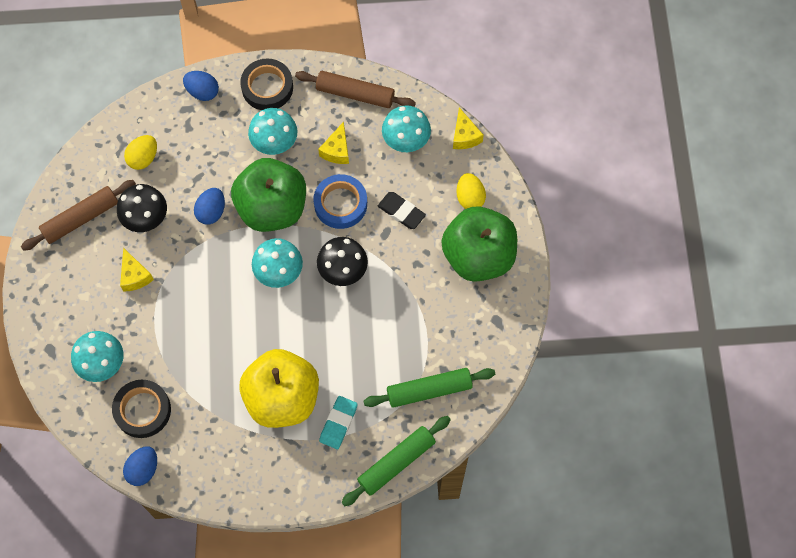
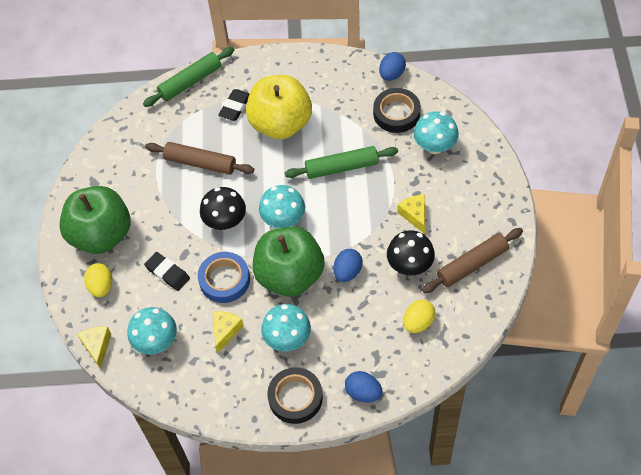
camera: 175 degrees left, 10 degrees down
brown rolling pin [295,71,416,108] -> brown rolling pin moved to [145,142,254,175]
turquoise eraser [319,396,358,449] -> black eraser [218,89,250,121]
green rolling pin [364,368,495,408] -> green rolling pin moved to [285,146,398,179]

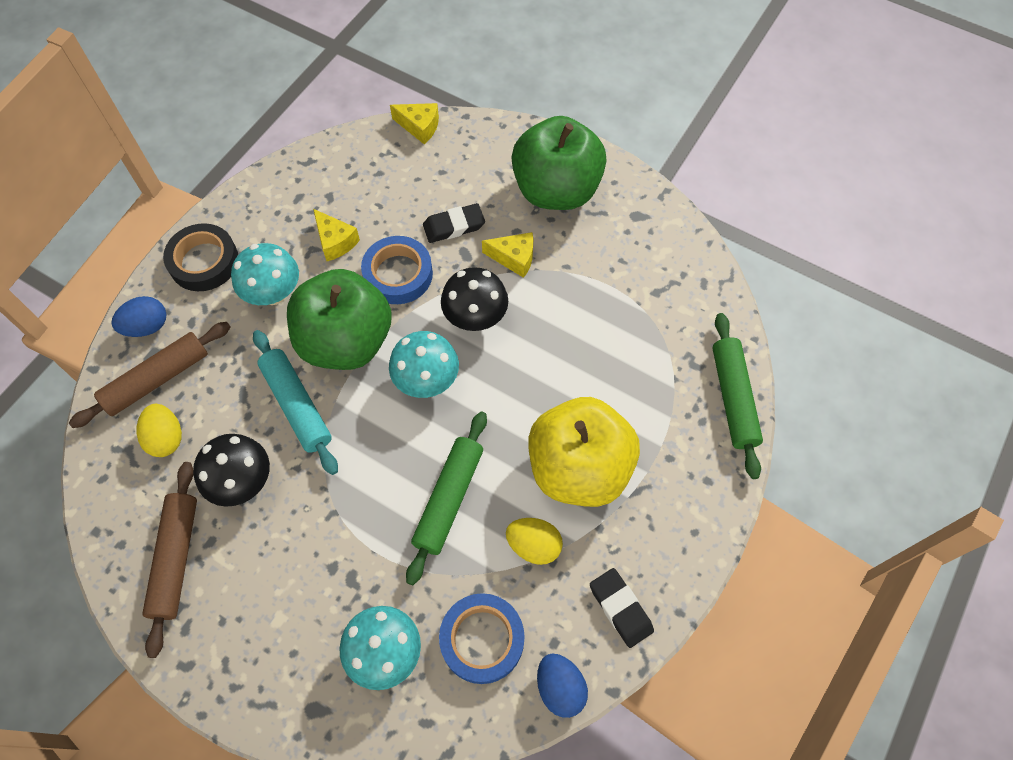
camera: 120 degrees right, 5 degrees up
yellow egg [84,263,112,297] -> yellow egg moved to [506,518,563,565]
turquoise mushroom [127,307,177,355] -> none
brown rolling pin [145,142,254,175] -> brown rolling pin moved to [69,322,230,428]
black eraser [218,89,250,121] -> black eraser moved to [590,568,654,648]
blue egg [333,249,363,282] -> turquoise rolling pin [253,330,338,475]
black tape [373,88,421,133] -> blue tape [439,593,525,684]
yellow cheese [397,195,426,234] -> yellow cheese moved to [482,232,533,278]

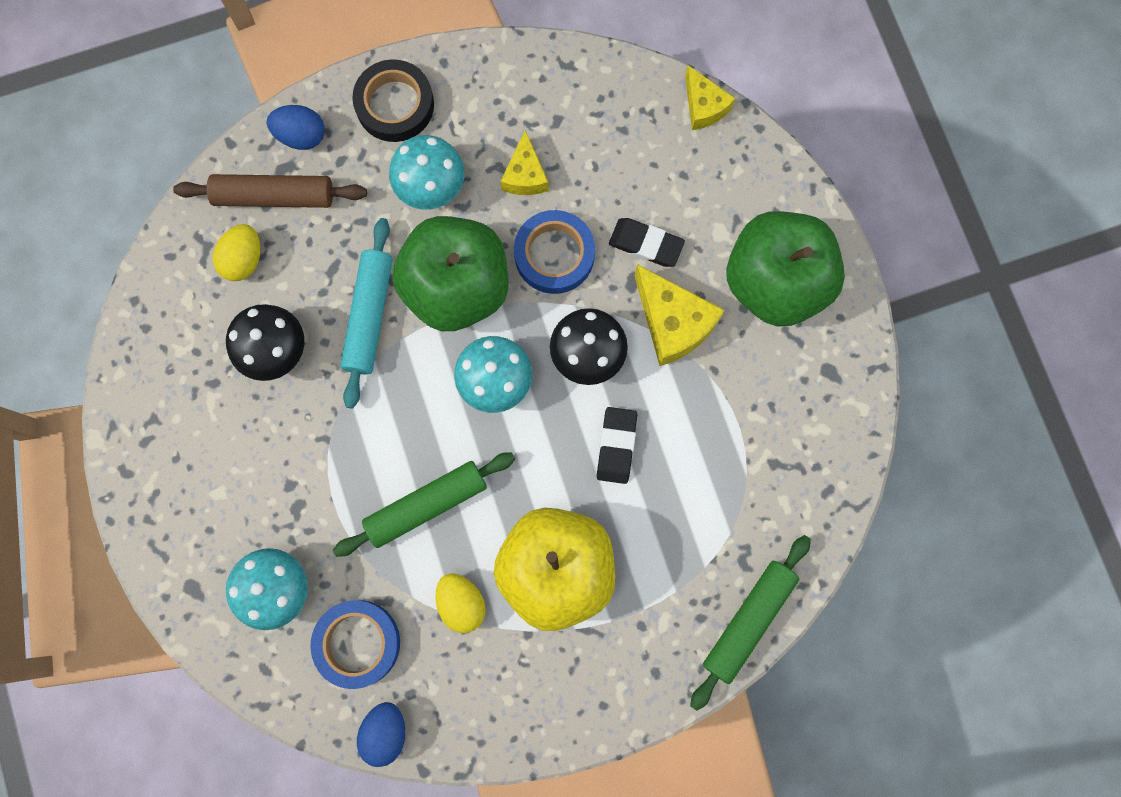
camera: 40 degrees right, 15 degrees up
brown rolling pin [142,462,197,658] -> none
yellow cheese [482,232,533,278] -> yellow cheese [635,264,725,366], size x1.60
black eraser [590,568,654,648] -> black eraser moved to [597,407,637,484]

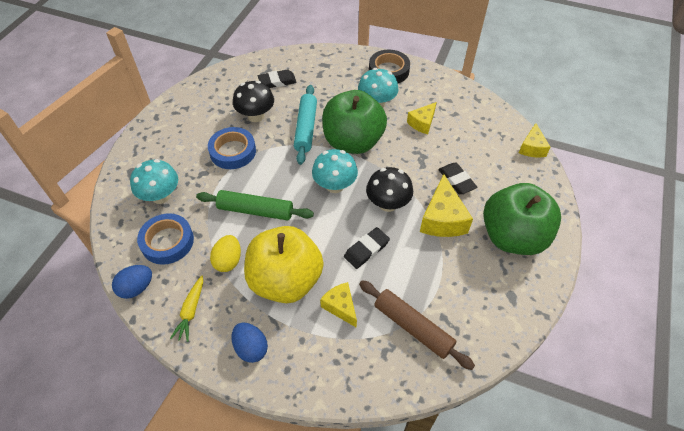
camera: 40 degrees right, 25 degrees down
brown rolling pin [173,174,367,208] -> brown rolling pin moved to [359,280,475,370]
yellow egg [213,224,260,281] -> black eraser [258,70,297,88]
blue egg [267,105,325,150] -> blue egg moved to [232,322,268,363]
turquoise rolling pin [341,218,393,408] -> turquoise rolling pin turned 45 degrees counterclockwise [294,85,317,165]
blue tape [514,210,595,294] -> blue tape moved to [208,127,256,169]
green rolling pin [690,535,811,711] -> none
none -> yellow carrot [170,276,203,342]
none -> yellow cheese [320,282,357,328]

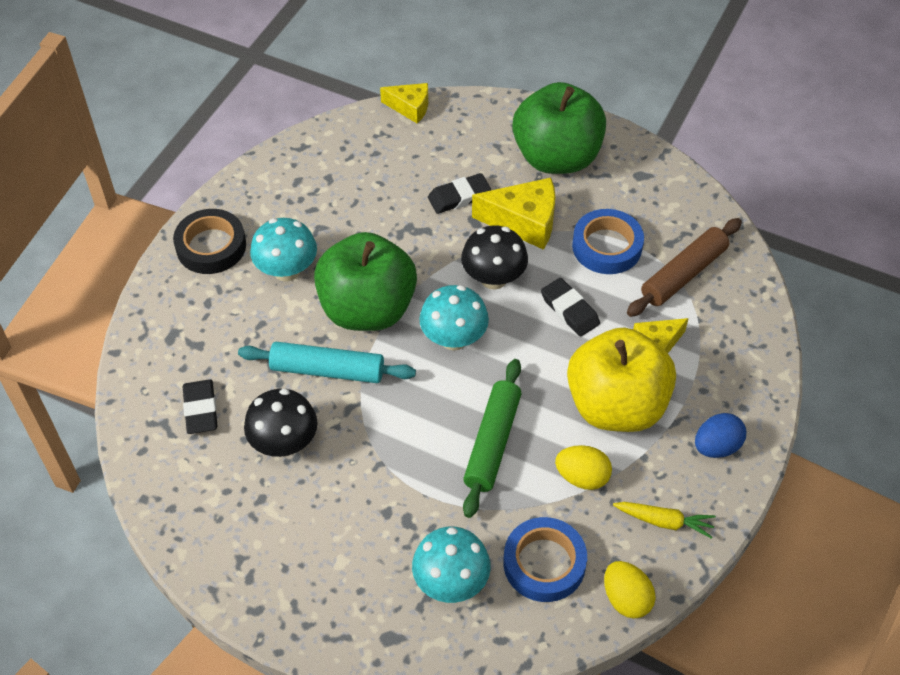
camera: 85 degrees left, 0 degrees up
blue egg [112,265,152,299] -> yellow egg [604,561,656,619]
blue tape [208,127,256,169] -> blue tape moved to [572,209,644,274]
yellow cheese [407,102,437,134] -> none

